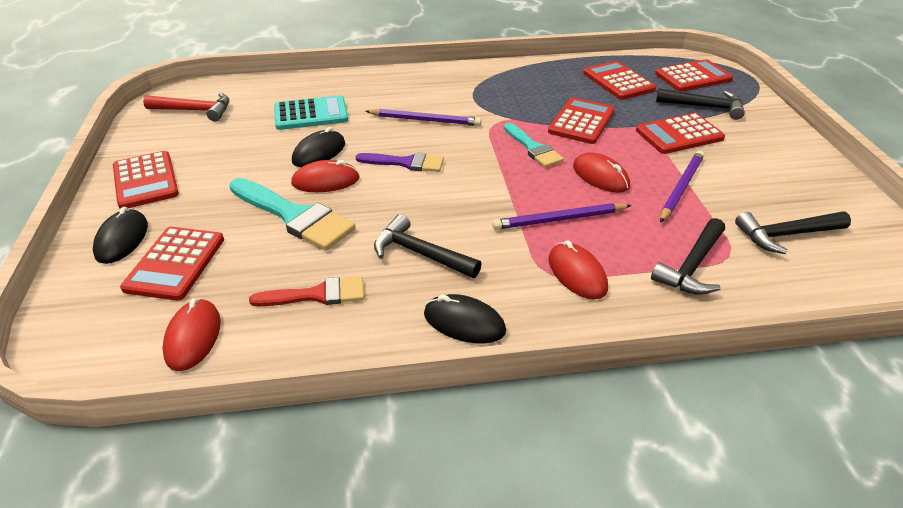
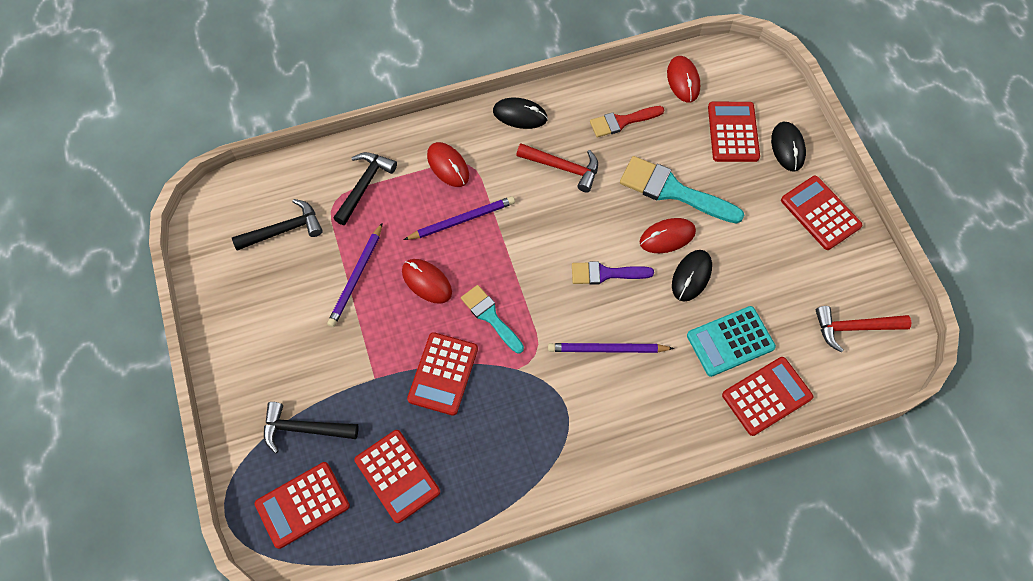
camera: 170 degrees right, 25 degrees up
black hammer [374,214,481,278] -> red hammer [516,143,598,192]
red calculator [636,113,725,154] -> red calculator moved to [722,357,813,436]

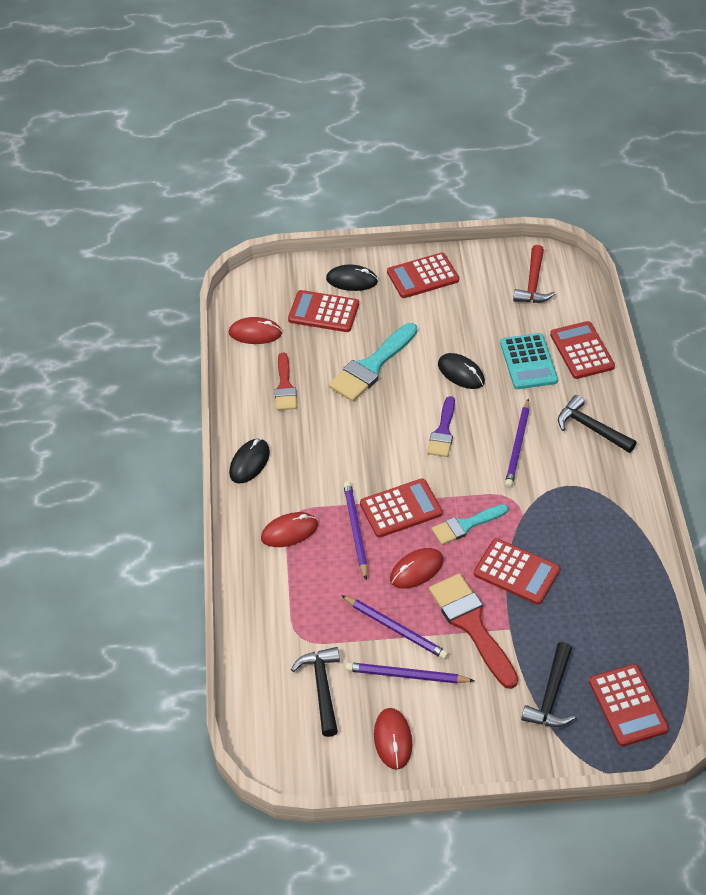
camera: 75 degrees left, 15 degrees down
black hammer [333,152,397,225] -> black hammer moved to [558,395,636,453]
red calculator [354,430,440,523] -> red calculator moved to [360,479,442,538]
red hammer [516,143,598,192] -> none
red mouse [639,218,696,253] -> red mouse moved to [374,708,412,770]
none -> purple pencil [345,662,475,684]
none -> red brush [429,573,518,689]

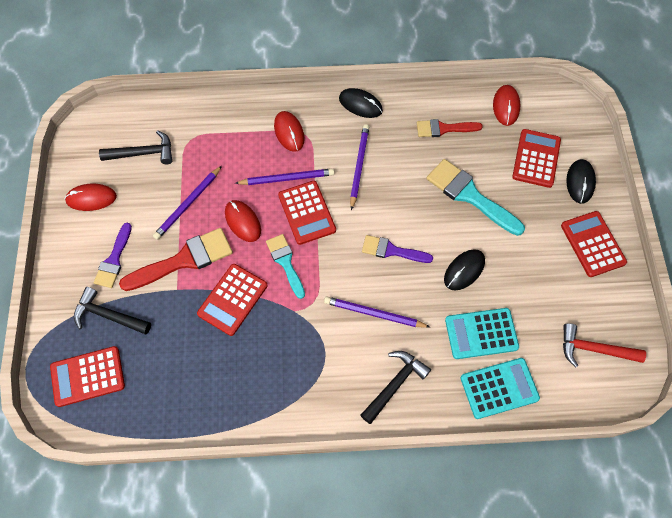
camera: 90 degrees right, 15 degrees up
purple pencil [345,662,475,684] -> purple pencil moved to [350,124,369,210]
red calculator [550,321,615,379] -> turquoise calculator [461,358,540,419]
none -> purple brush [94,223,132,288]

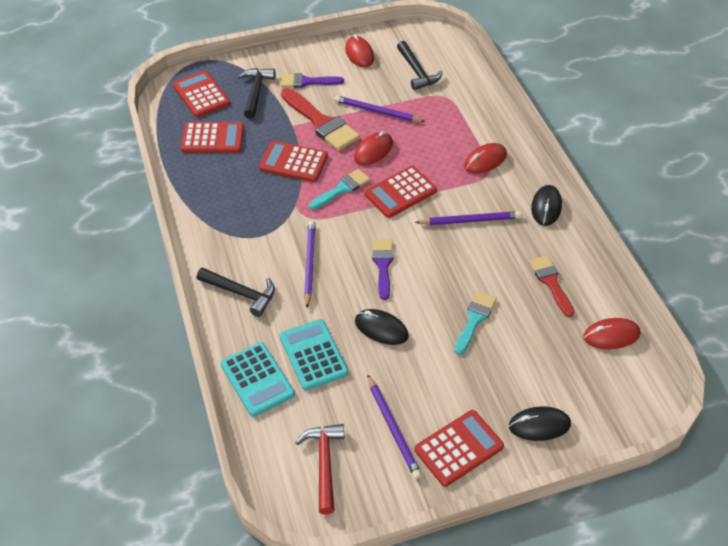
camera: 75 degrees right, 15 degrees down
purple pencil [235,168,335,185] -> purple pencil moved to [367,374,422,479]
turquoise brush [426,159,525,236] -> turquoise brush [455,291,497,355], size x0.63
red calculator [512,129,561,188] -> red calculator moved to [181,122,244,153]

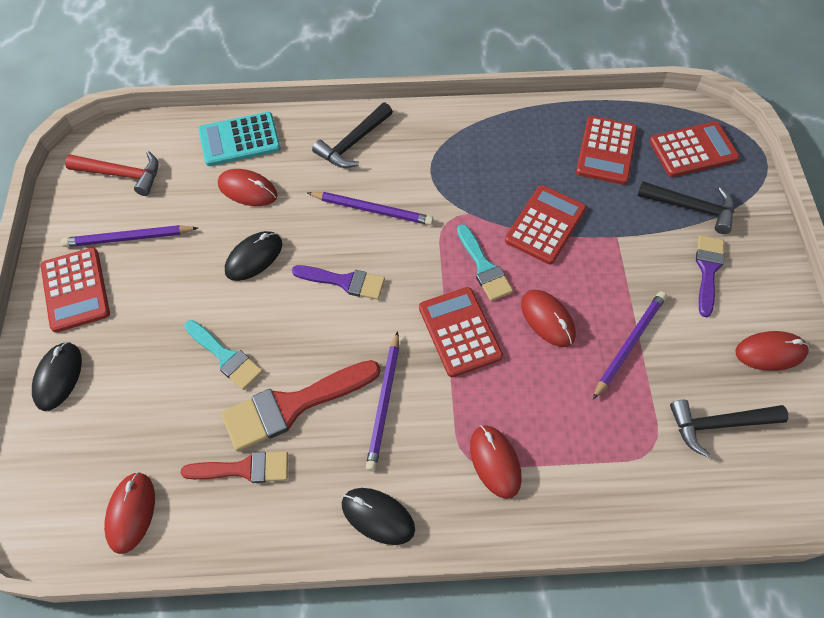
camera: 105 degrees right, 10 degrees up
turquoise calculator [280,319,348,390] -> red mouse [218,169,278,206]
red brush [281,88,360,151] -> red brush moved to [221,360,381,451]

